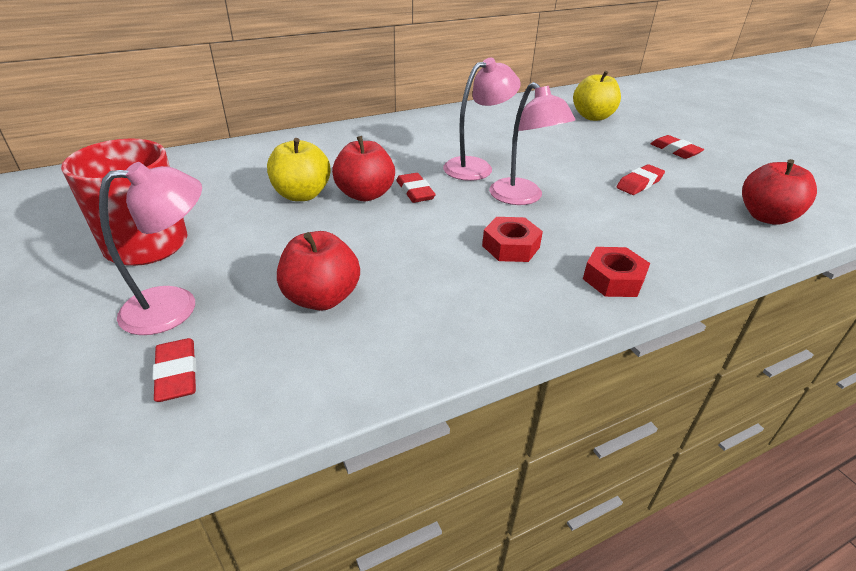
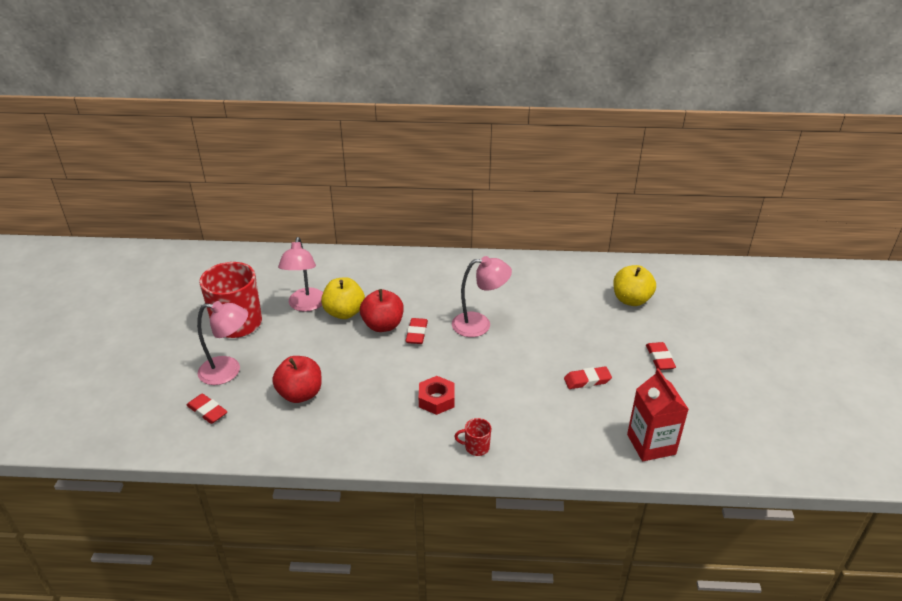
camera: 30 degrees right, 0 degrees up
red eraser [152,338,196,402] -> red eraser turned 60 degrees counterclockwise [186,394,228,424]
pink lamp [489,82,575,205] -> pink lamp moved to [278,237,323,312]
red nut [583,247,650,297] -> red mug [454,418,491,456]
red apple [742,159,817,225] -> red carton [627,368,689,461]

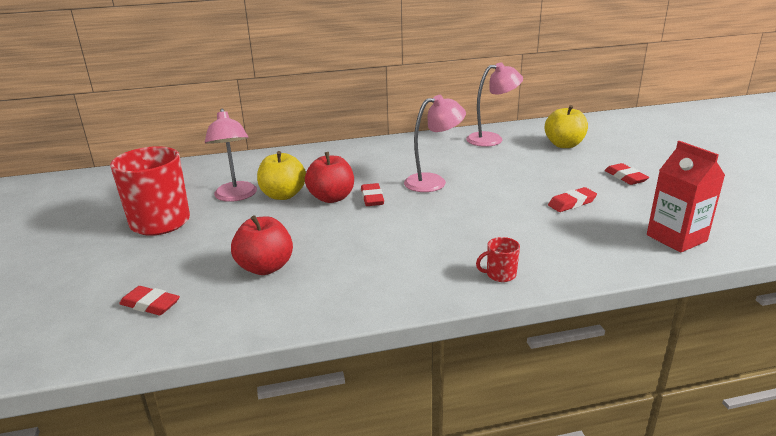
camera: 15 degrees left, 10 degrees down
pink lamp [197,301,248,385] -> pink lamp moved to [466,62,523,147]
red nut [419,376,455,415] -> none

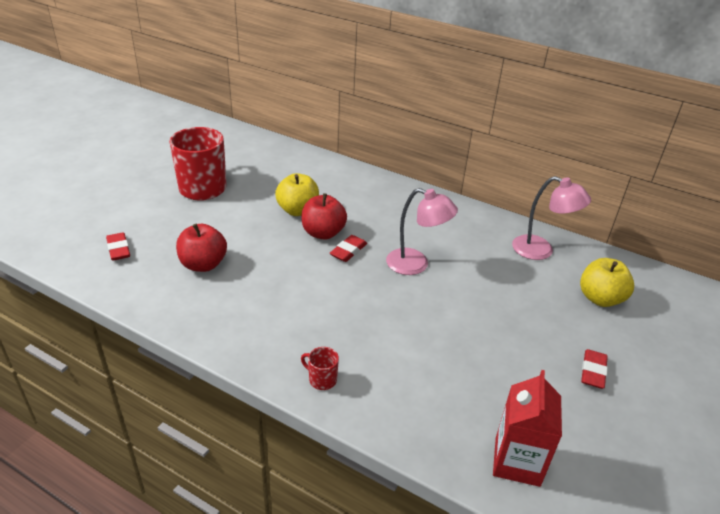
camera: 40 degrees right, 10 degrees up
pink lamp [205,109,257,202] -> none
red eraser [548,187,597,212] -> none

